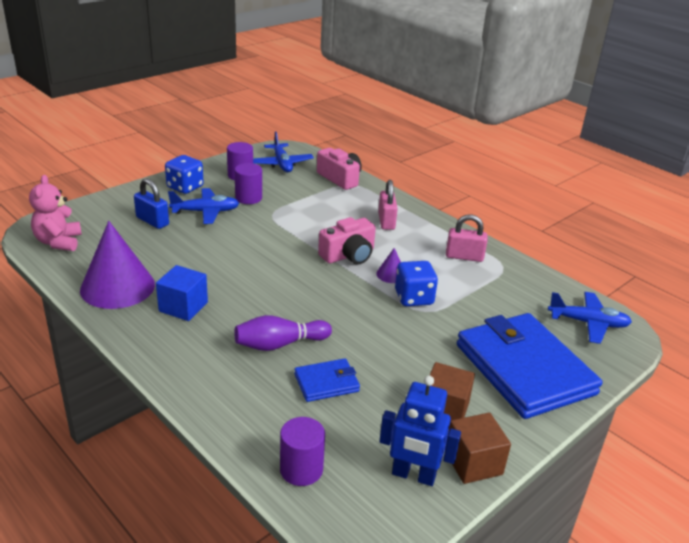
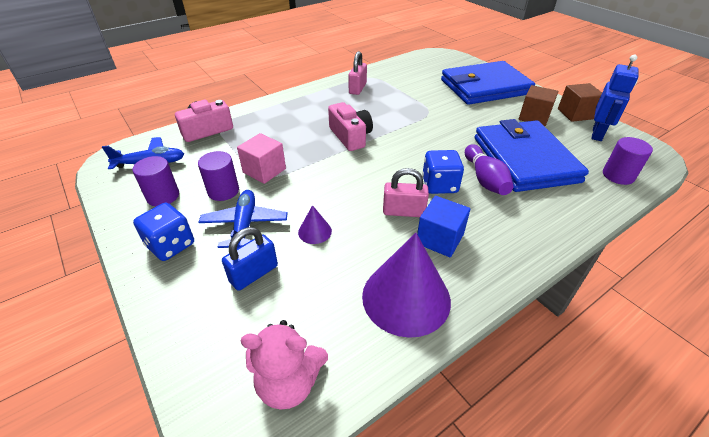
camera: 80 degrees left, 10 degrees up
blue wallet [294,358,360,402] -> blue wallet [475,119,589,192], size x2.21
purple cone [376,248,401,283] -> purple cone moved to [298,205,332,244]
pink padlock [378,180,398,230] -> pink padlock moved to [383,168,429,217]
blue dice [395,261,438,306] -> blue dice moved to [422,150,464,194]
blue plane [548,292,632,344] -> none
none -> pink cube [237,133,286,184]

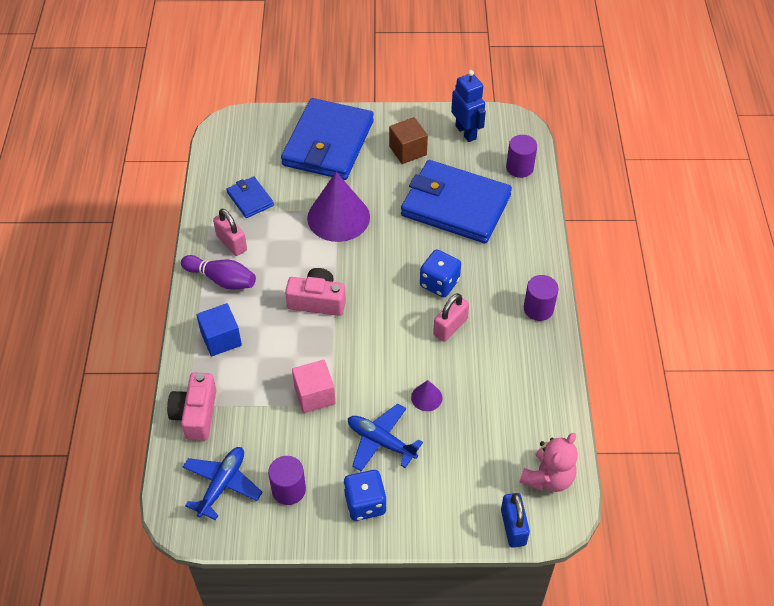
camera: 55 degrees left, 10 degrees up
purple cylinder [198,151,239,201] -> purple cylinder moved to [524,275,559,321]
blue padlock [222,227,278,291] -> blue padlock moved to [501,493,530,548]
purple cone [362,233,451,338] -> purple cone moved to [307,172,370,242]
blue cube [417,196,471,258] -> blue cube moved to [196,303,242,357]
purple bowling pin [465,144,514,195] -> purple bowling pin moved to [181,255,256,290]
brown cube [558,83,602,122] -> none
none -> blue wallet [226,176,274,218]

